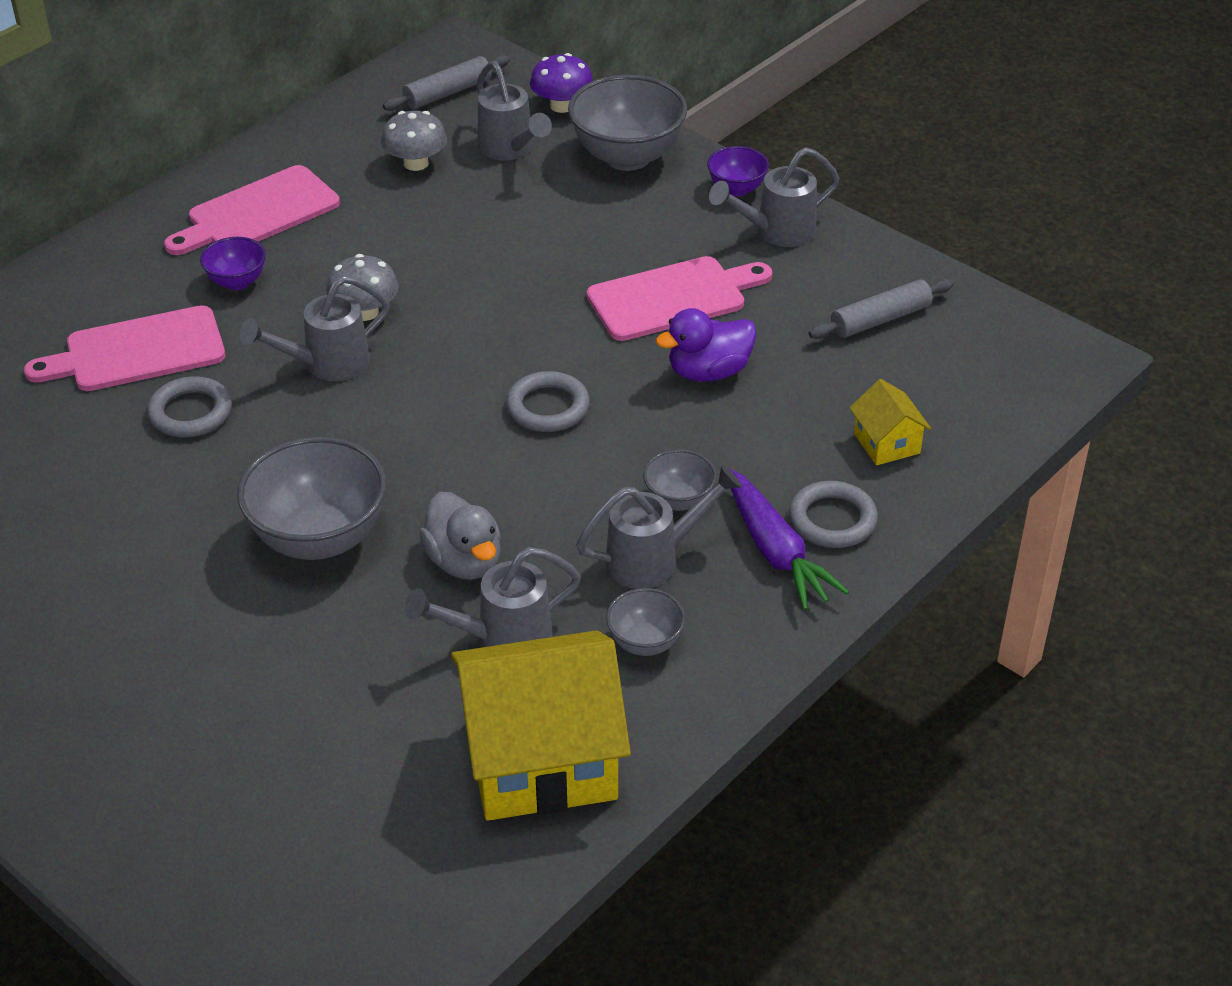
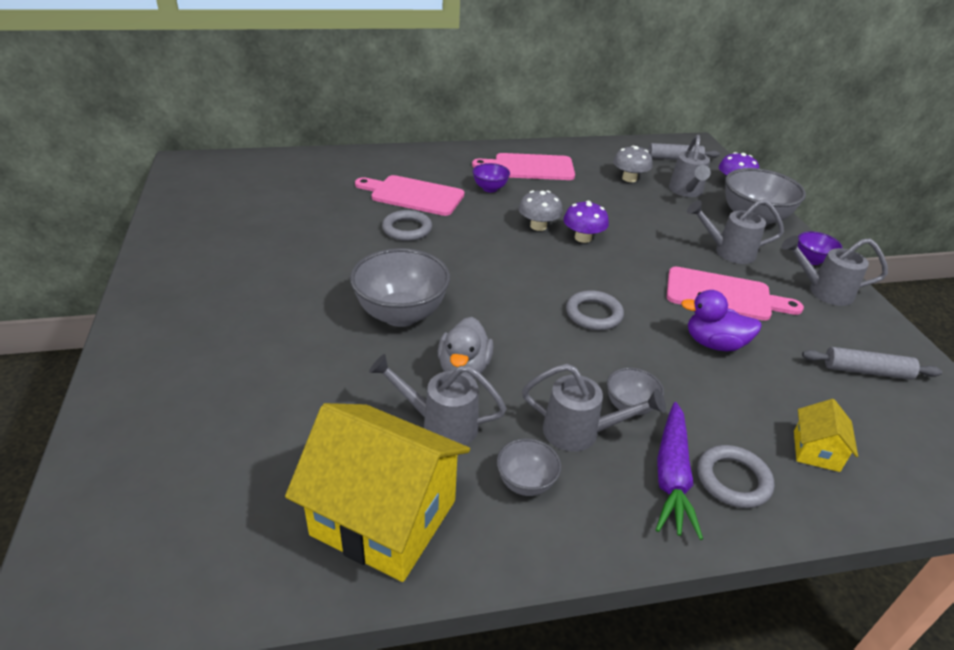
camera: 35 degrees right, 5 degrees down
grey watering can [240,276,390,381] -> grey watering can moved to [687,199,784,264]
none -> purple mushroom [563,201,609,243]

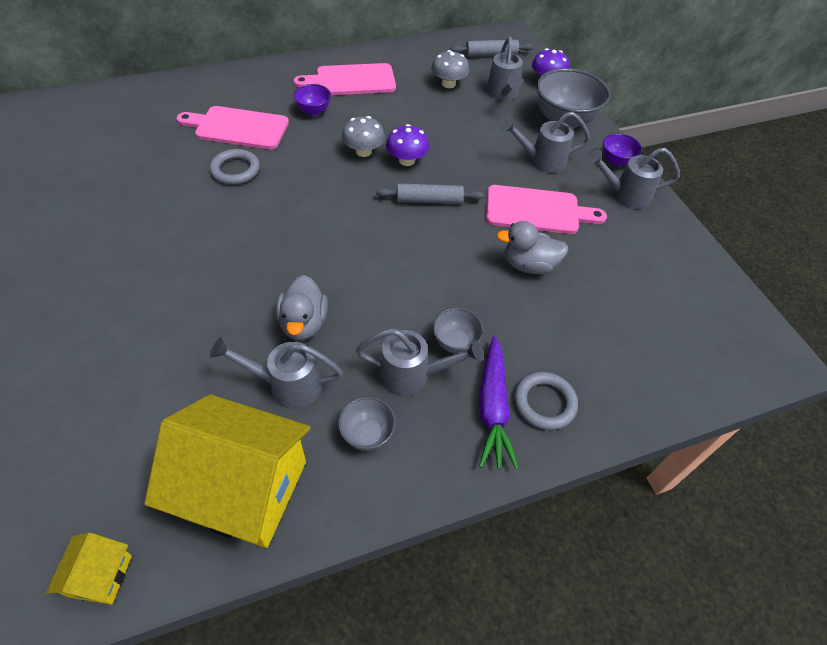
camera: 10 degrees left, 15 degrees up
grey bowl [350,248,450,327] -> none
grey ring [566,290,624,330] -> none
purple duck [681,290,762,351] -> grey duck [496,221,569,274]
yellow house [794,399,858,472] -> yellow house moved to [46,532,132,605]
grey rolling pin [802,347,942,380] -> grey rolling pin moved to [376,183,484,204]

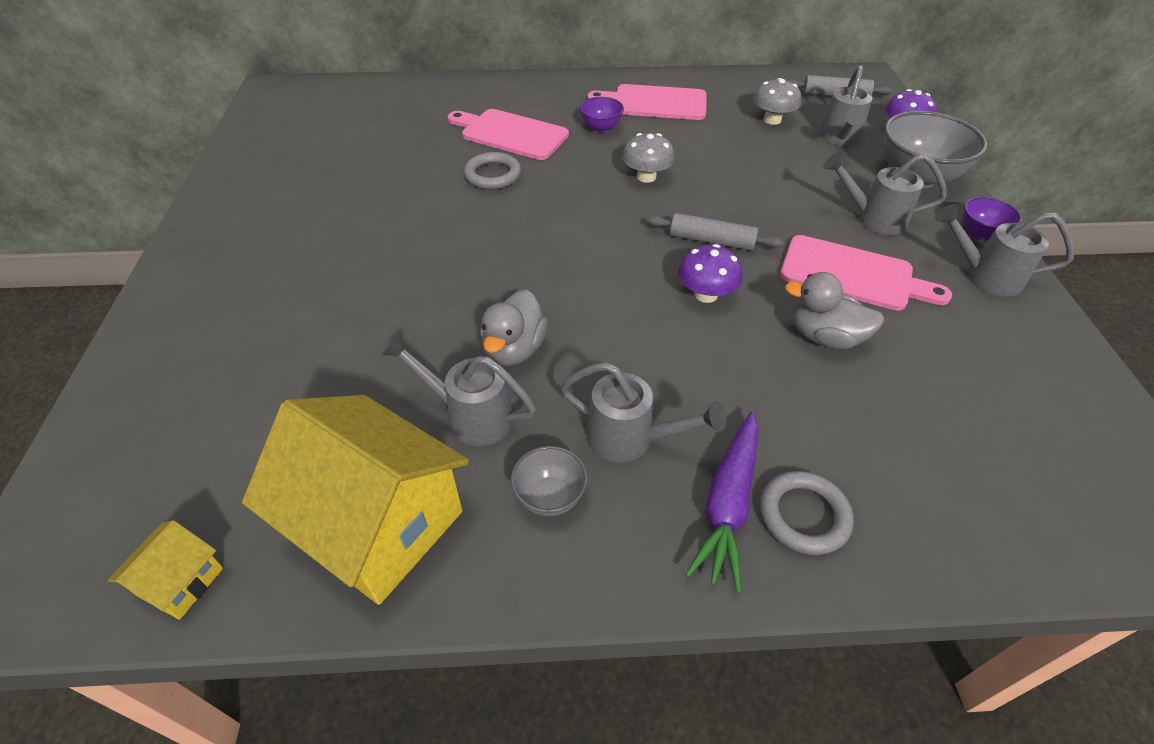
camera: 20 degrees right, 5 degrees down
purple mushroom [386,124,429,166] -> purple mushroom moved to [678,244,742,303]
grey bowl [433,308,484,354] -> none

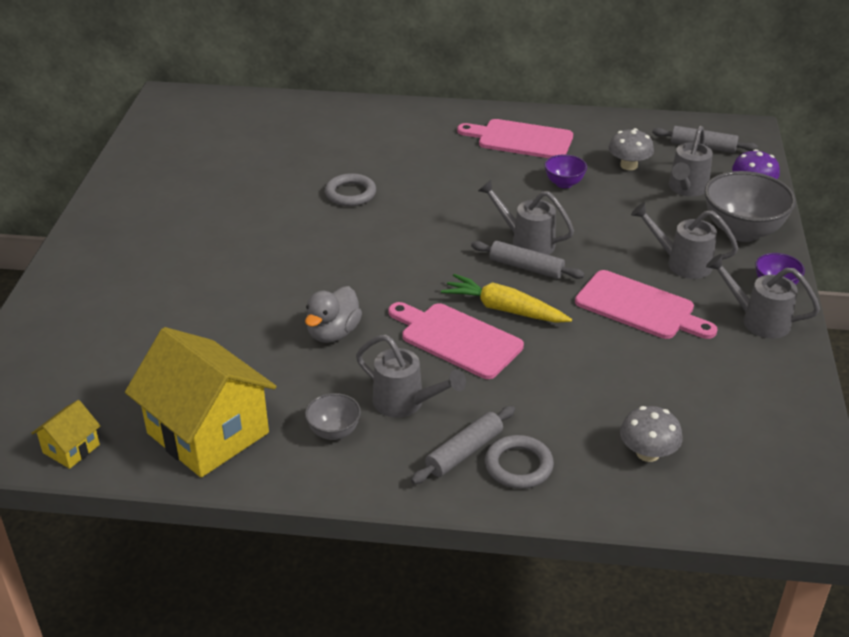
camera: 10 degrees right, 10 degrees down
grey watering can [382,333,536,446] -> grey watering can moved to [478,180,574,255]
pink cutting board [448,109,569,160] -> pink cutting board moved to [388,302,524,379]
purple bowl [580,97,624,133] -> purple bowl moved to [545,154,587,188]
grey mushroom [622,133,675,183] -> grey mushroom moved to [620,406,683,462]
purple mushroom [678,244,742,303] -> yellow carrot [441,274,572,323]
purple carrot [685,411,759,593] -> grey rolling pin [411,406,515,484]
grey duck [785,272,884,349] -> none

